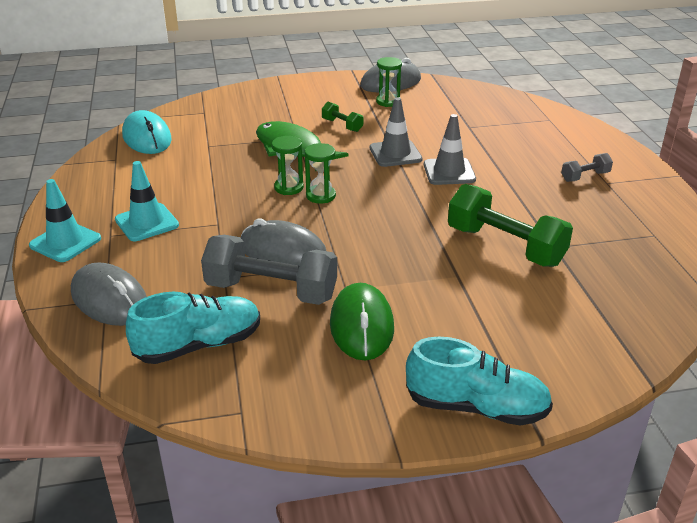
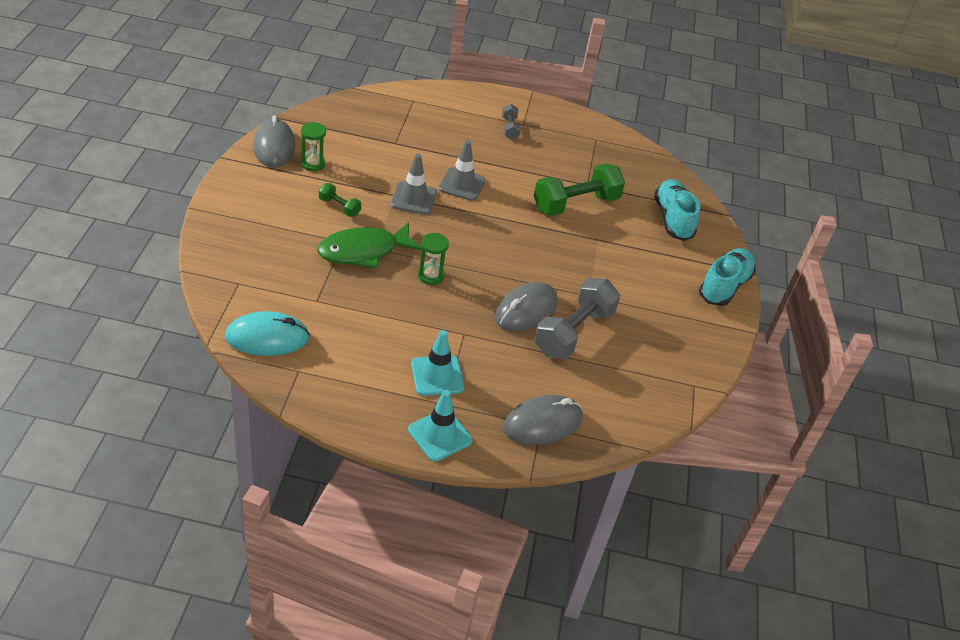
camera: 75 degrees left, 10 degrees up
turquoise shoe [126,292,260,364] -> turquoise shoe moved to [654,179,700,241]
green hourglass [305,143,336,204] -> none
green dumbbell [322,102,363,132] -> green dumbbell turned 60 degrees clockwise [319,183,361,217]
green mouse [330,283,394,360] -> none

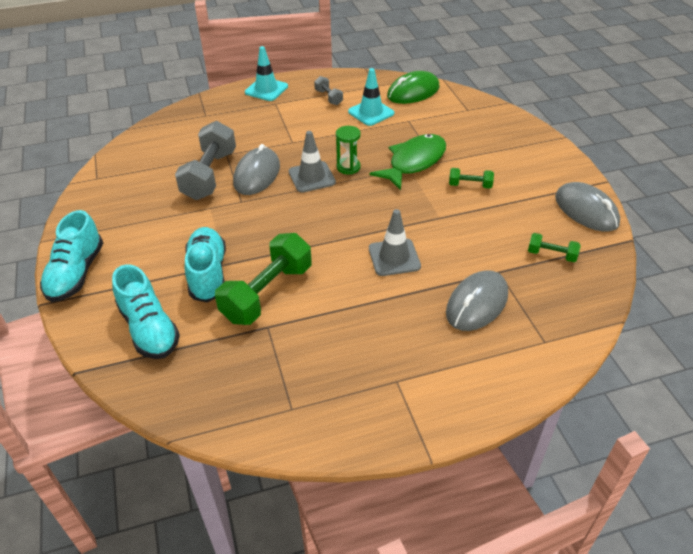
camera: 160 degrees right, 0 degrees up
turquoise mouse [225,311,310,356] -> green mouse [387,71,440,104]
green hourglass [301,122,326,171] -> none
grey traffic cone [391,154,437,215] -> grey traffic cone moved to [289,131,336,193]
turquoise traffic cone [411,330,464,396] -> turquoise traffic cone moved to [348,68,394,126]
grey dumbbell [502,104,520,139] -> grey dumbbell moved to [314,76,343,105]
grey mouse [503,395,582,445] -> grey mouse moved to [446,270,508,331]
none -> turquoise shoe [184,227,226,303]
none -> green dumbbell [528,233,581,262]

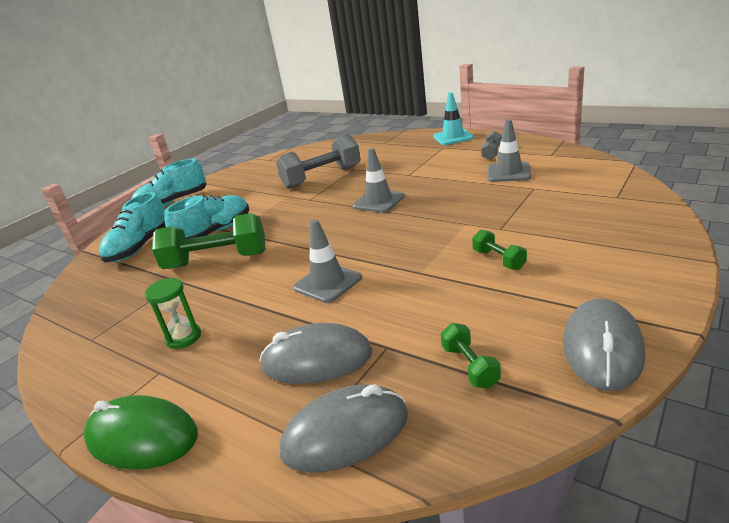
camera: 55 degrees right, 15 degrees down
grey mouse [233,144,280,195] -> grey mouse moved to [280,384,408,473]
green hourglass [336,126,361,175] -> green hourglass moved to [145,278,201,349]
turquoise traffic cone [348,68,394,126] -> grey traffic cone [488,119,531,182]
green fish [369,134,446,190] -> none
green mouse [387,71,440,104] -> green mouse moved to [83,395,198,470]

